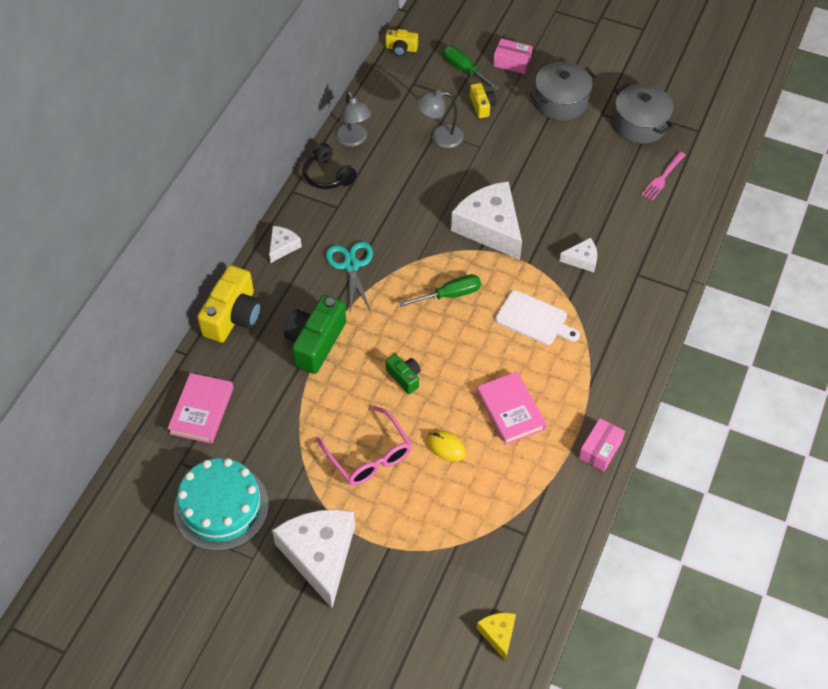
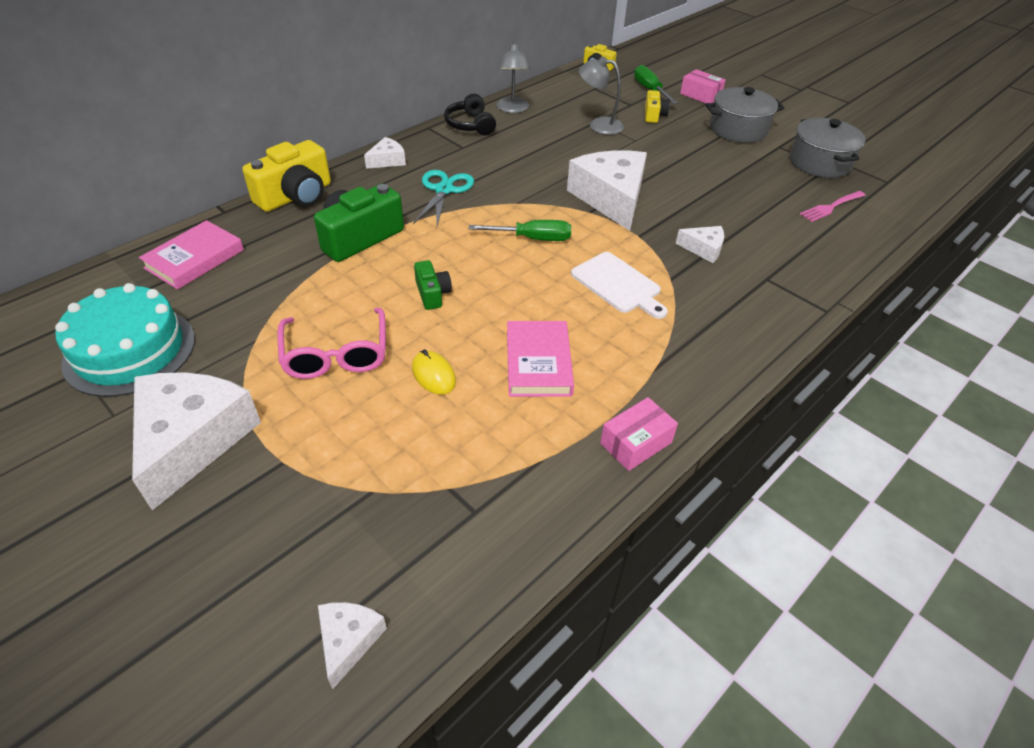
camera: 20 degrees right, 10 degrees down
yellow cheese [477,613,516,661] -> white cheese [318,602,387,689]

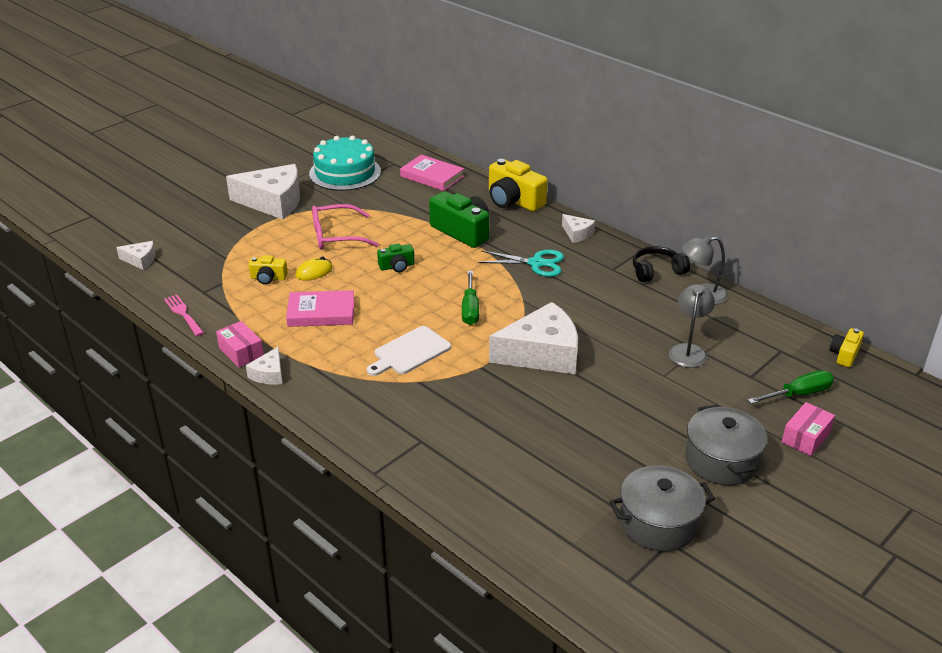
camera: 90 degrees right, 10 degrees down
yellow camera [645,90,670,123] -> yellow camera moved to [248,255,288,285]
white cheese [676,226,724,263] -> white cheese moved to [246,347,282,385]
pink fork [800,191,866,222] -> pink fork moved to [164,295,204,336]

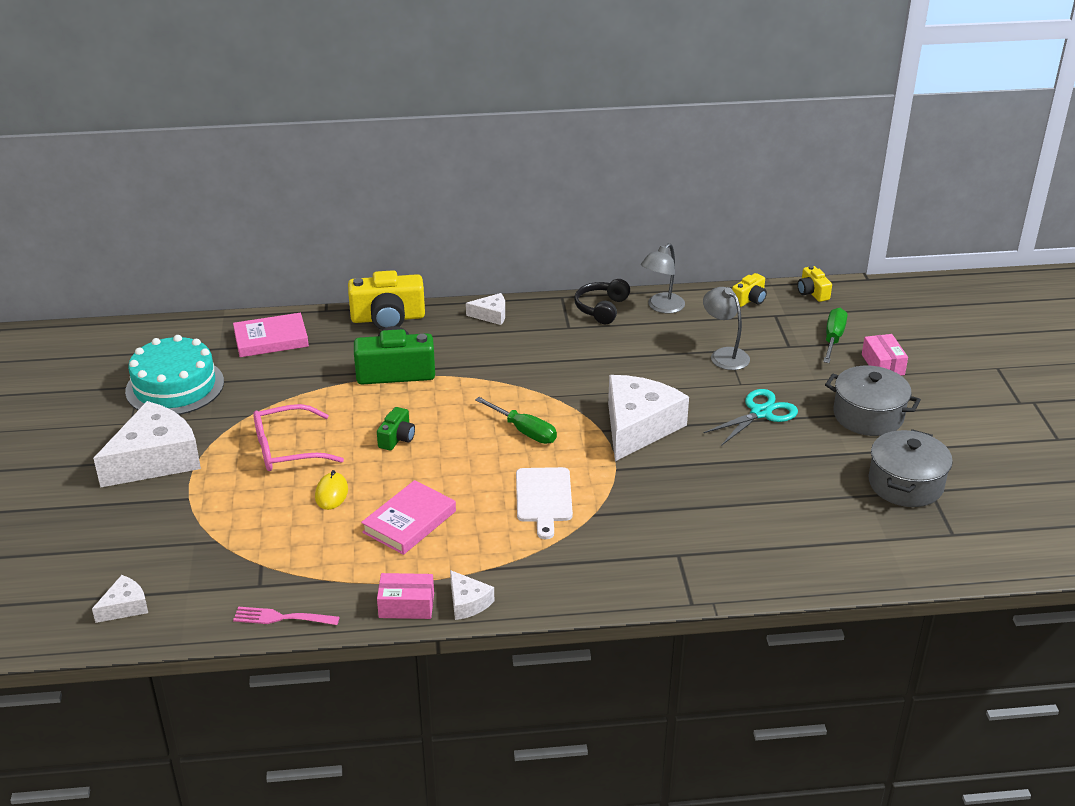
camera: 50 degrees left, 0 degrees up
yellow camera [248,255,288,285] -> yellow camera moved to [732,273,767,307]
pink glasses [312,204,379,250] -> pink glasses turned 45 degrees clockwise [253,404,344,471]
turquoise scissors [478,250,564,277] -> turquoise scissors moved to [704,389,798,446]

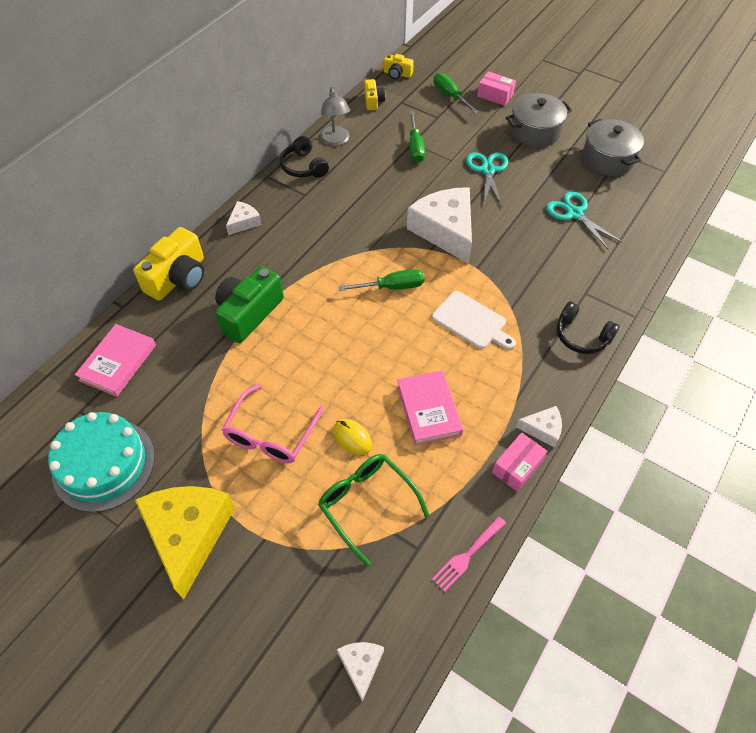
camera: 50 degrees left, 20 degrees up
white cheese [93,401,201,488] -> yellow cheese [135,486,235,600]
green camera [377,407,415,451] -> none
grey lamp [703,287,750,370] -> green screwdriver [409,111,425,163]
none -> green glasses [318,454,430,566]
none -> turquoise scissors [546,191,623,250]
none -> black headphones [557,301,619,354]

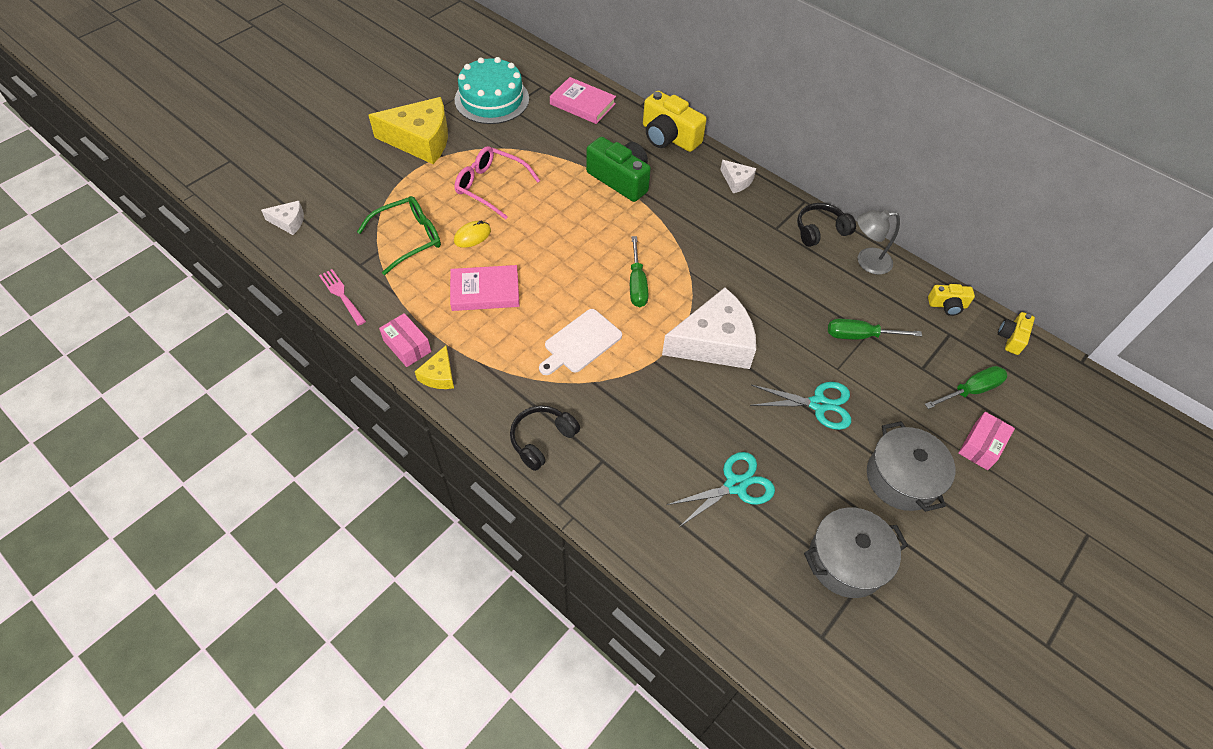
camera: 95 degrees right, 0 degrees up
white cheese [516,406,562,448] -> yellow cheese [415,346,454,389]

